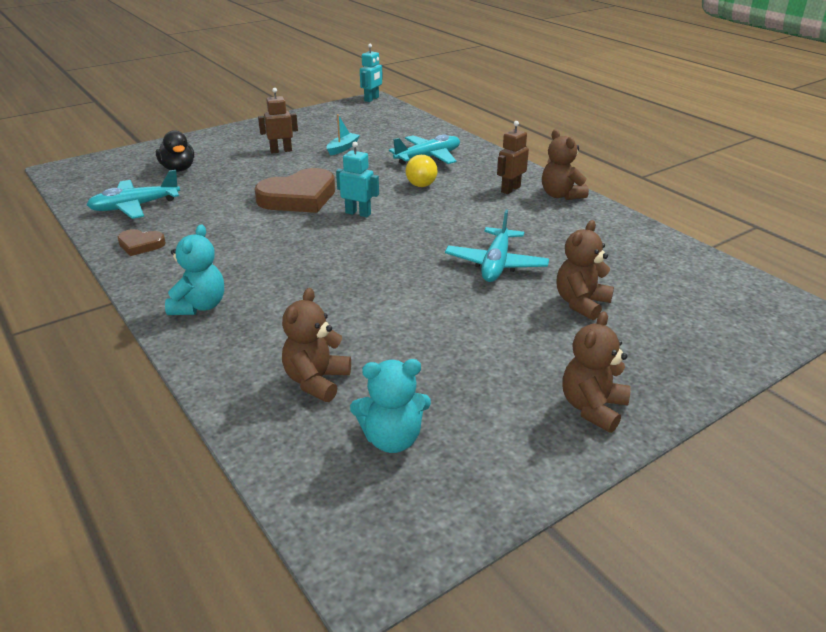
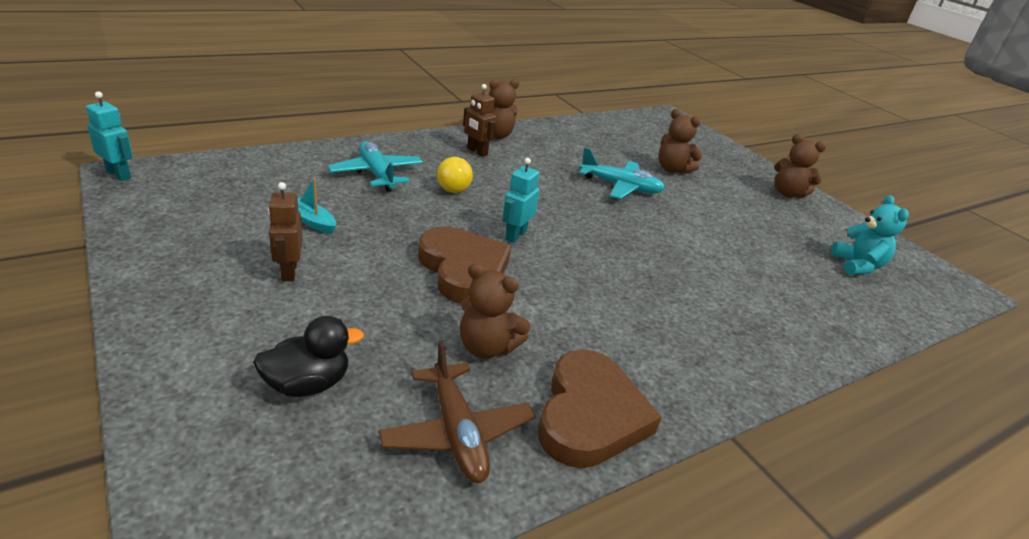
camera: 90 degrees left, 0 degrees up
turquoise plane [87,170,180,219] -> brown plane [378,340,535,483]
brown heart [118,229,166,256] -> brown heart [538,349,662,468], size x1.99
turquoise teddy bear [165,224,224,315] -> none
brown teddy bear [282,288,351,402] -> brown teddy bear moved to [460,263,531,359]

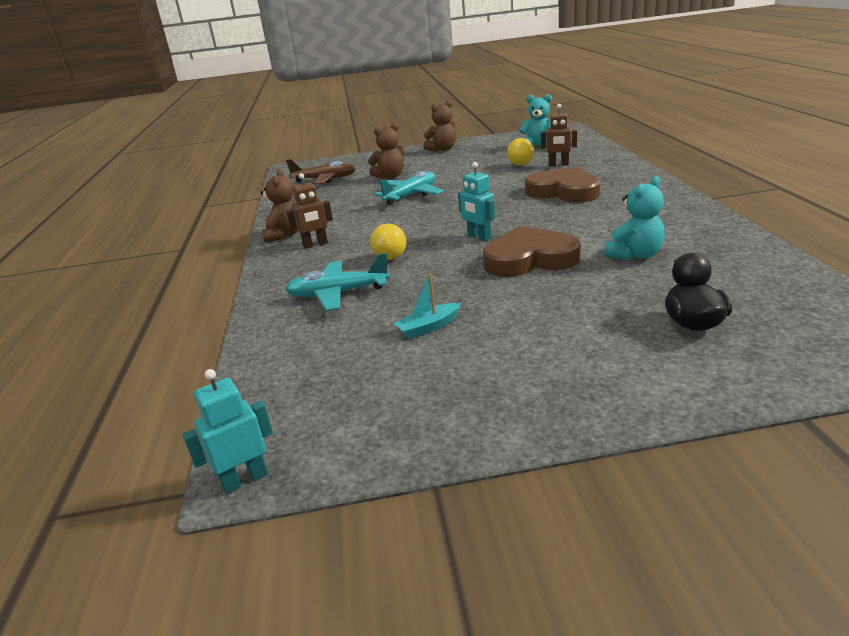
camera: 60 degrees left, 5 degrees down
brown robot [268,182,303,281] -> brown robot moved to [541,104,577,166]
brown plane [378,340,535,483] -> brown plane moved to [286,159,356,184]
brown teddy bear [460,263,531,359] -> turquoise teddy bear [604,176,665,260]
brown heart [538,349,662,468] -> brown heart moved to [525,167,601,203]
none -> yellow ball [507,138,534,165]

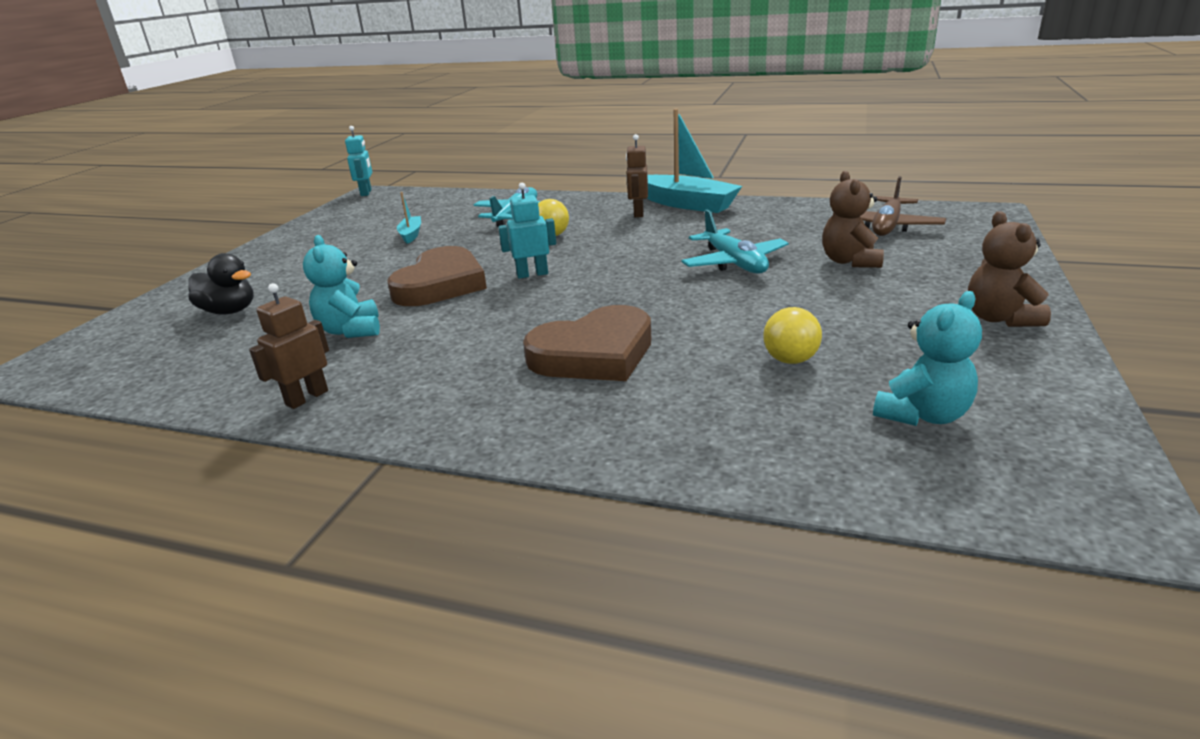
camera: 115 degrees right, 0 degrees up
brown teddy bear [260,169,298,242] -> turquoise boat [647,109,742,213]
brown robot [541,104,577,166] -> brown robot moved to [249,283,329,409]

